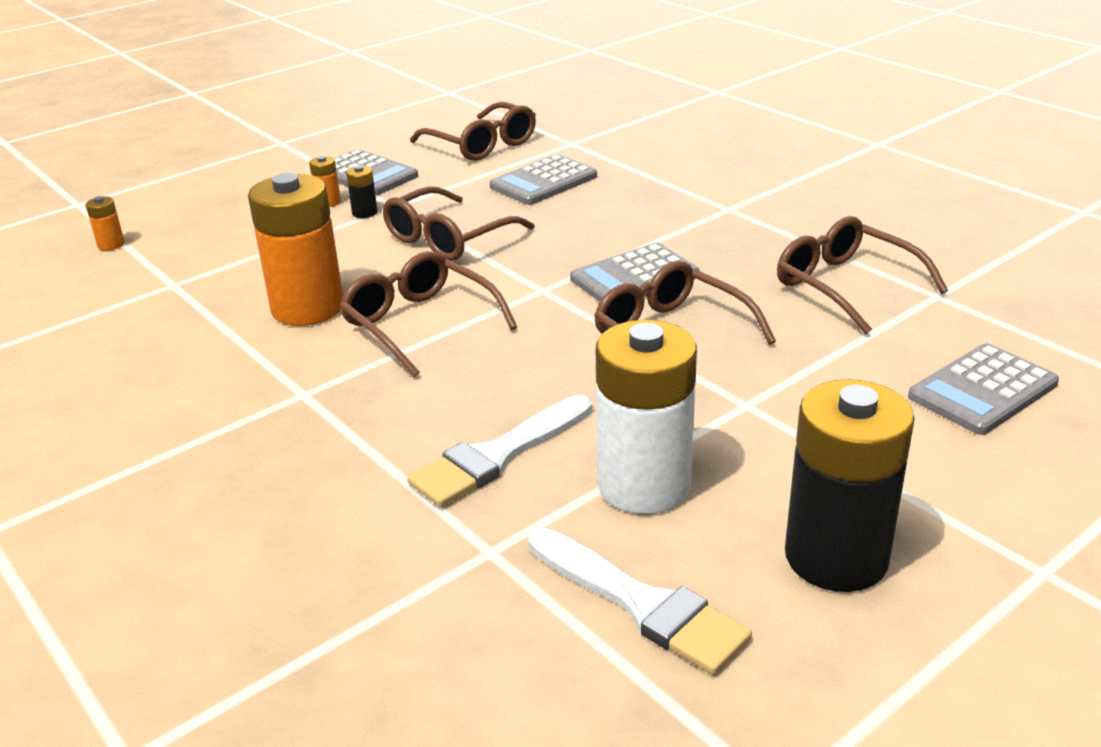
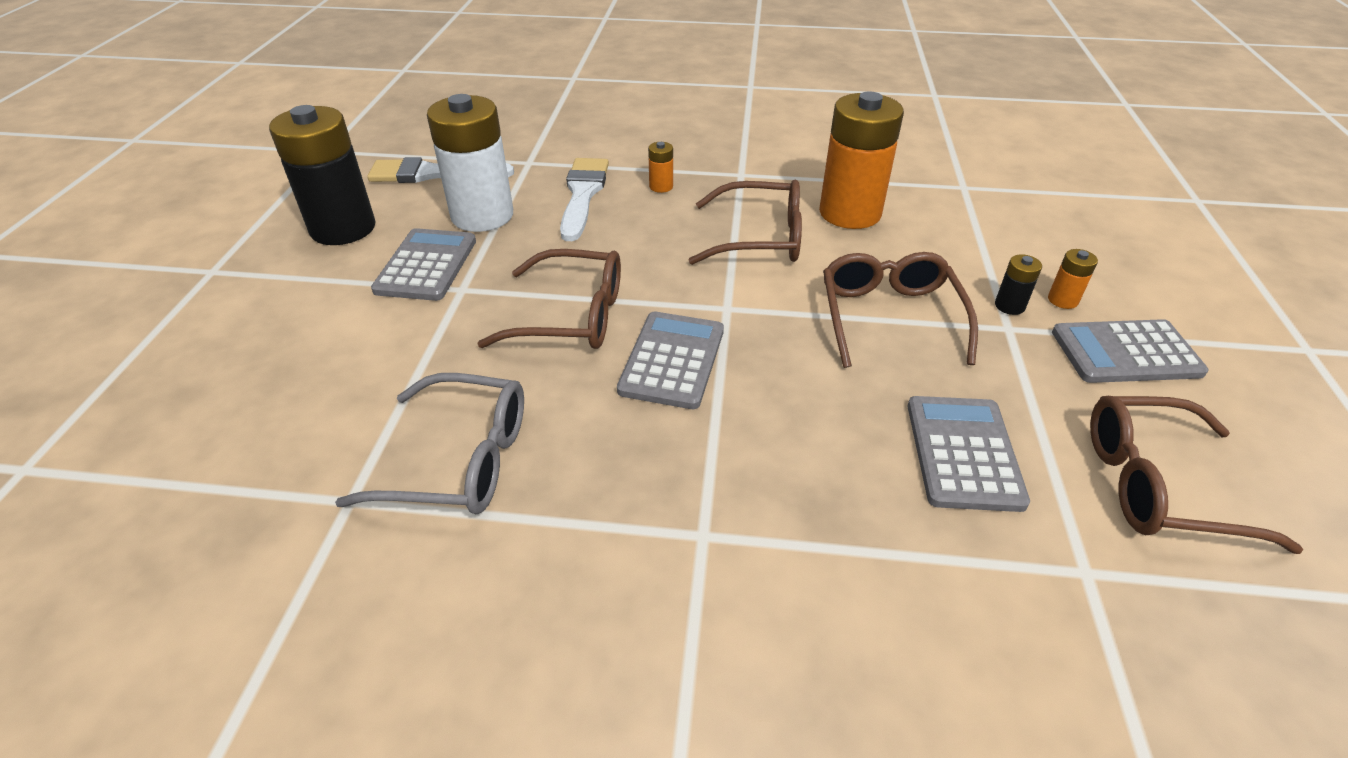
camera: 135 degrees right, 10 degrees up
orange battery [86,196,125,251] -> orange battery moved to [648,142,673,193]
brown glasses [777,216,948,334] -> grey glasses [335,373,524,514]
grey calculator [908,343,1059,435] -> grey calculator moved to [371,228,476,301]

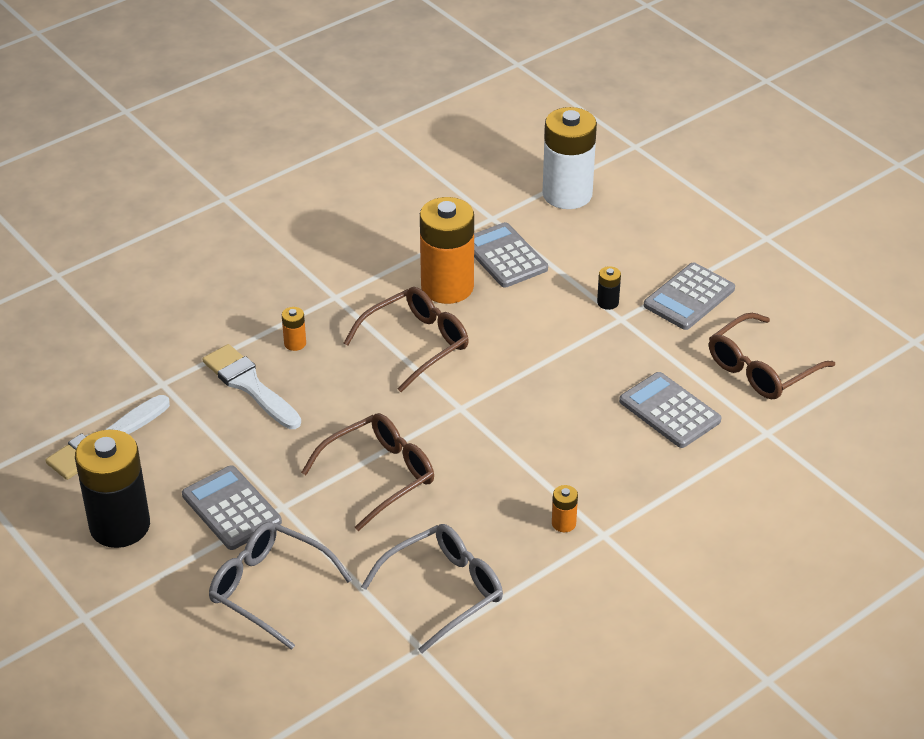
camera: 45 degrees left, 0 degrees up
white battery [427,94,513,232] -> white battery moved to [542,107,597,209]
grey calculator [617,312,724,409] -> grey calculator moved to [474,222,548,288]
brown glasses [823,252,978,368] -> none
orange battery [1048,249,1098,309] -> orange battery moved to [552,485,578,532]
none -> grey glasses [209,522,353,650]

